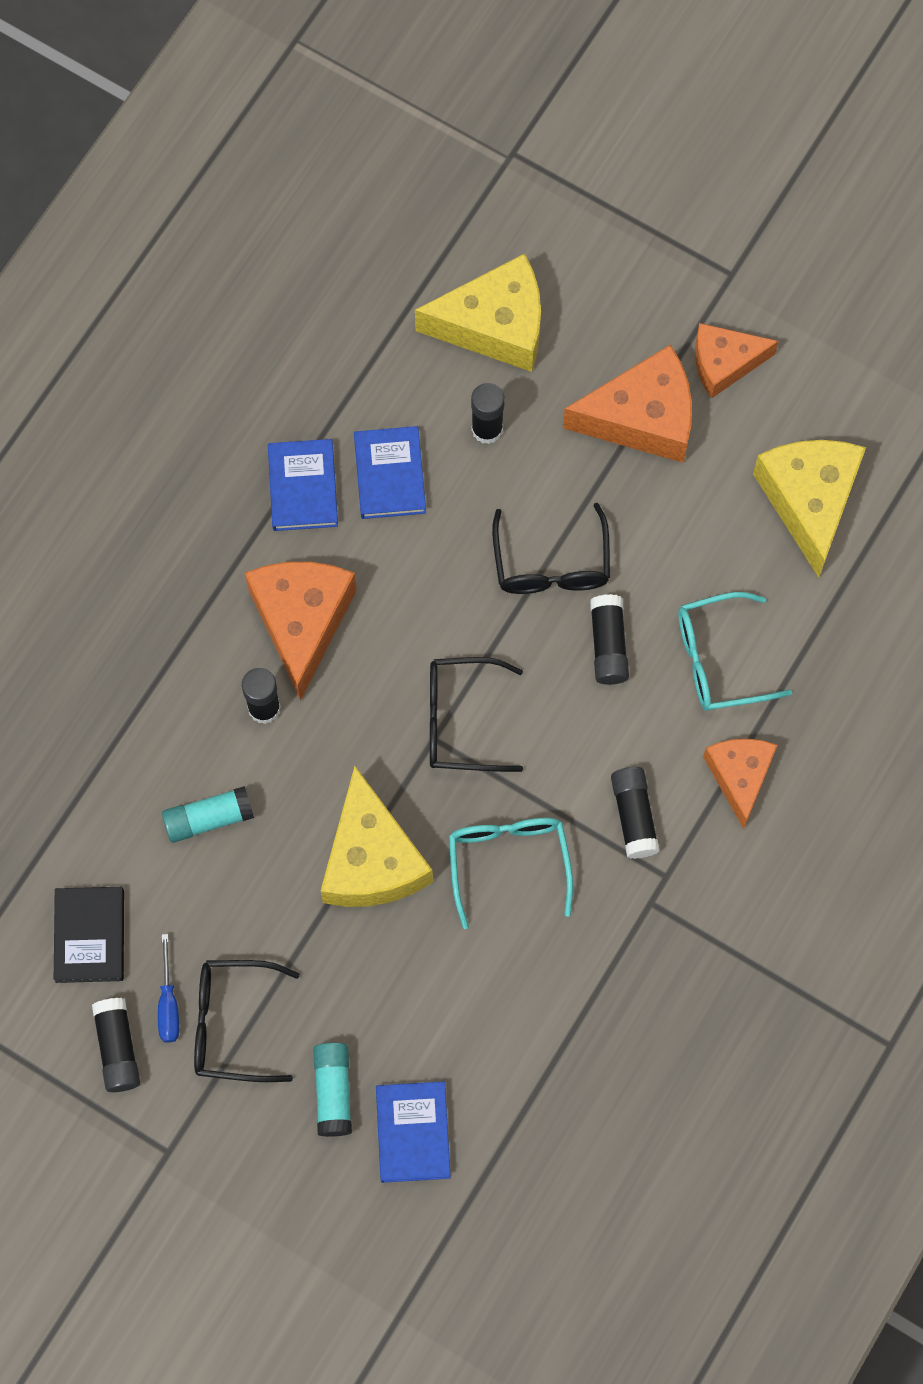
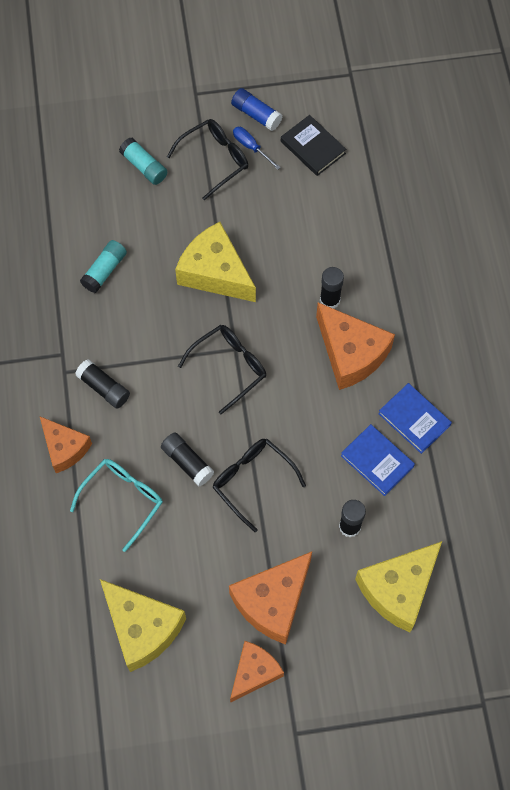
camera: 140 degrees right, 5 degrees down
black glue stick [92,998,140,1092] -> blue glue stick [231,88,282,131]
turquoise glue stick [162,786,254,843] -> turquoise glue stick moved to [80,240,127,293]
blue book [376,1081,451,1183] -> none
turquoise glasses [449,818,573,929] -> none

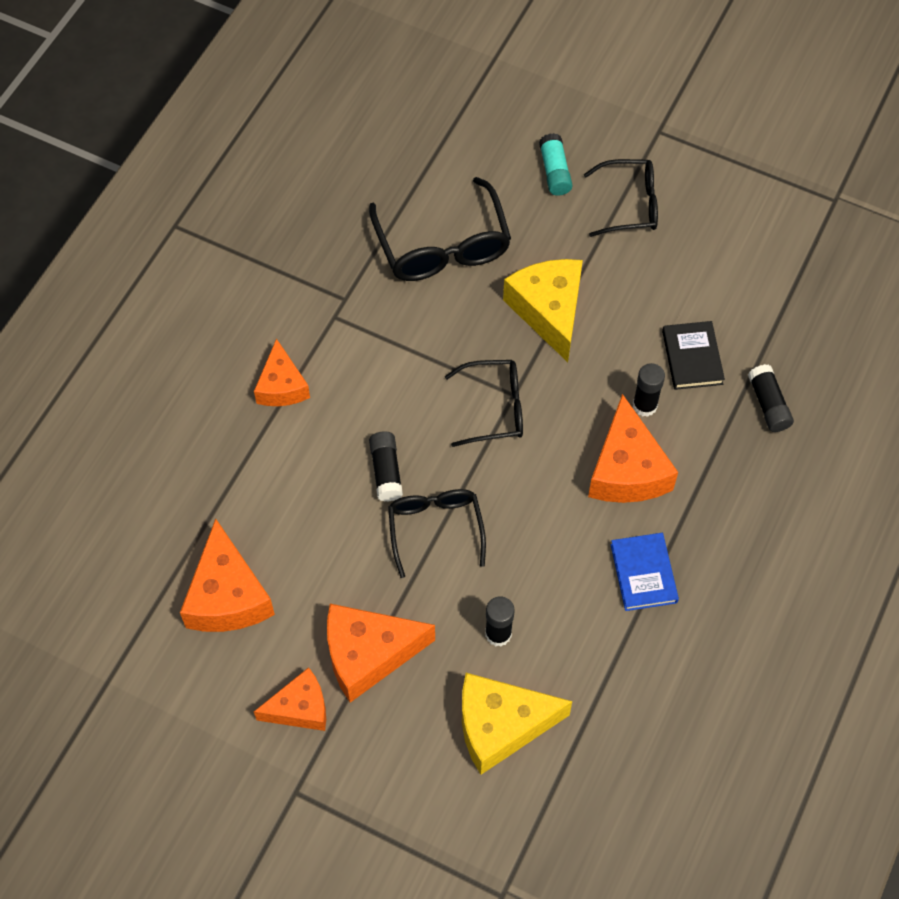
camera: 35 degrees right, 5 degrees down
turquoise glasses [70,459,163,552] -> none
black glue stick [75,359,130,409] -> black glue stick moved to [748,364,794,432]
turquoise glue stick [80,240,127,293] -> black glasses [369,177,511,281]
yellow cheese [100,579,186,672] -> orange cheese [180,518,275,632]
blue glue stick [231,88,282,131] -> none
blue screwdriver [233,127,281,169] -> none
black book [281,115,346,176] -> black book moved to [662,321,725,390]
blue book [341,424,415,496] -> none

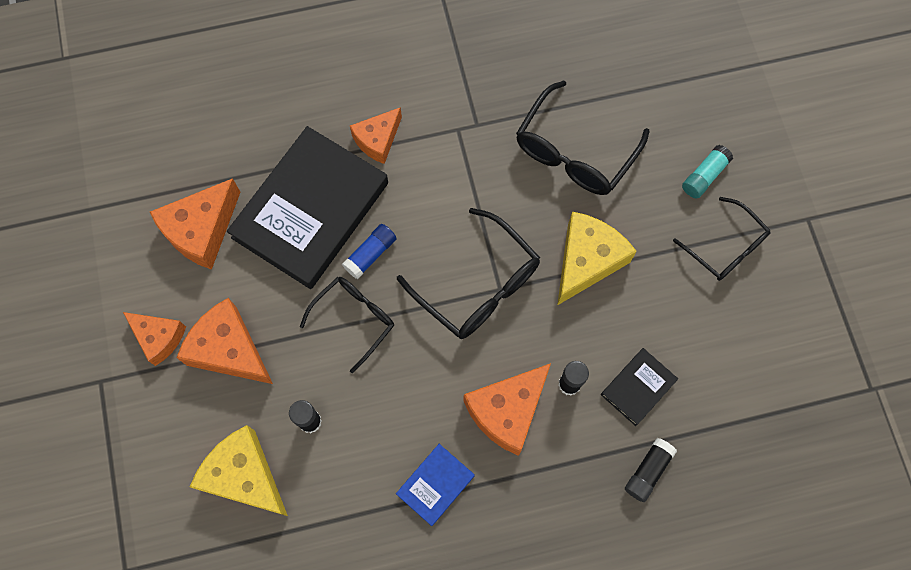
camera: 50 degrees right, 10 degrees up
black glue stick [369,431,403,502] -> blue glue stick [342,224,397,279]
black glasses [445,360,523,447] -> black glasses [397,208,540,339], size x1.51
none -> black book [227,126,388,289]

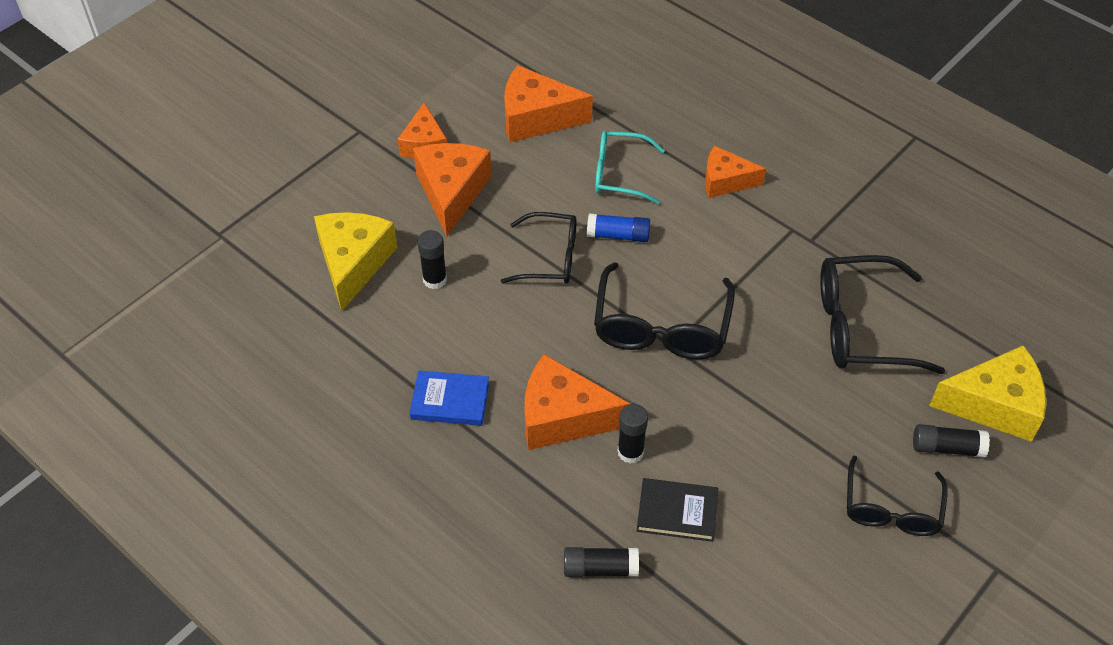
camera: 55 degrees right, 20 degrees down
black book [227,126,388,289] -> turquoise glasses [595,131,665,204]
yellow cheese [557,212,637,305] -> yellow cheese moved to [929,345,1046,442]
turquoise glue stick [682,145,733,198] -> black glue stick [913,424,990,458]

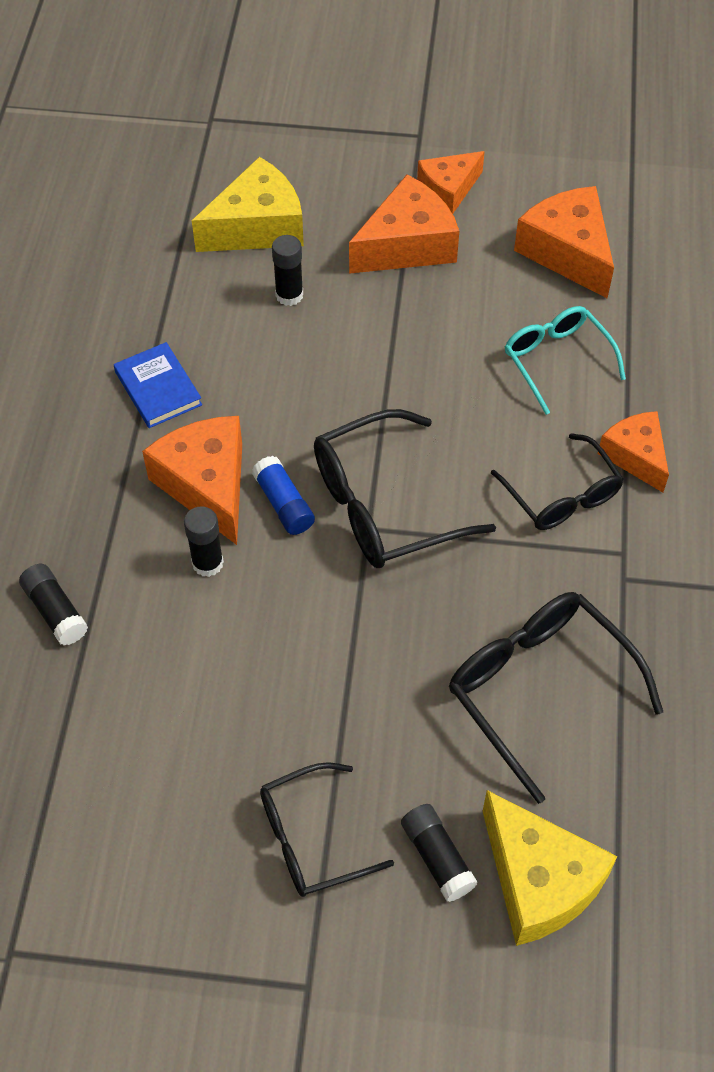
camera: 55 degrees right, 5 degrees up
black glasses [501,212,577,284] -> black glasses moved to [491,433,624,530]
blue glue stick [587,214,650,242] -> blue glue stick moved to [252,456,315,535]
black book [637,478,719,542] -> none

